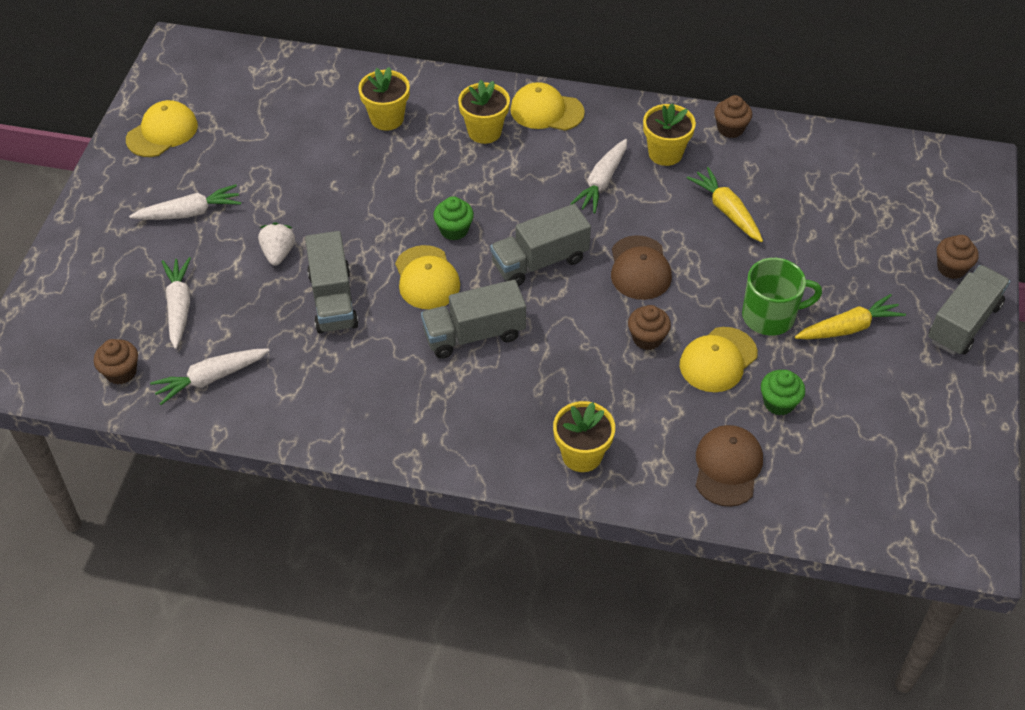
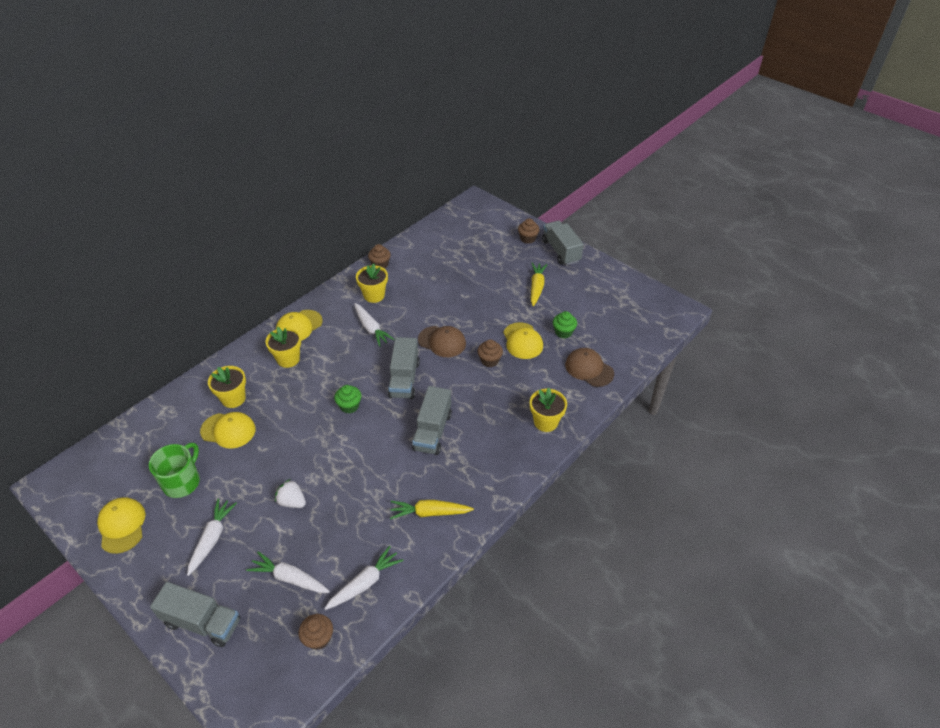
camera: 60 degrees left, 5 degrees down
white carrot [150,348,270,405] -> white carrot turned 135 degrees counterclockwise [324,546,403,610]
grey truck [305,231,359,334] -> grey truck moved to [150,582,240,647]
yellow cap [395,245,460,309] -> yellow cap moved to [200,412,256,449]
yellow carrot [687,167,763,242] -> yellow carrot moved to [390,500,474,519]
green mug [742,258,822,336] -> green mug moved to [149,443,200,498]

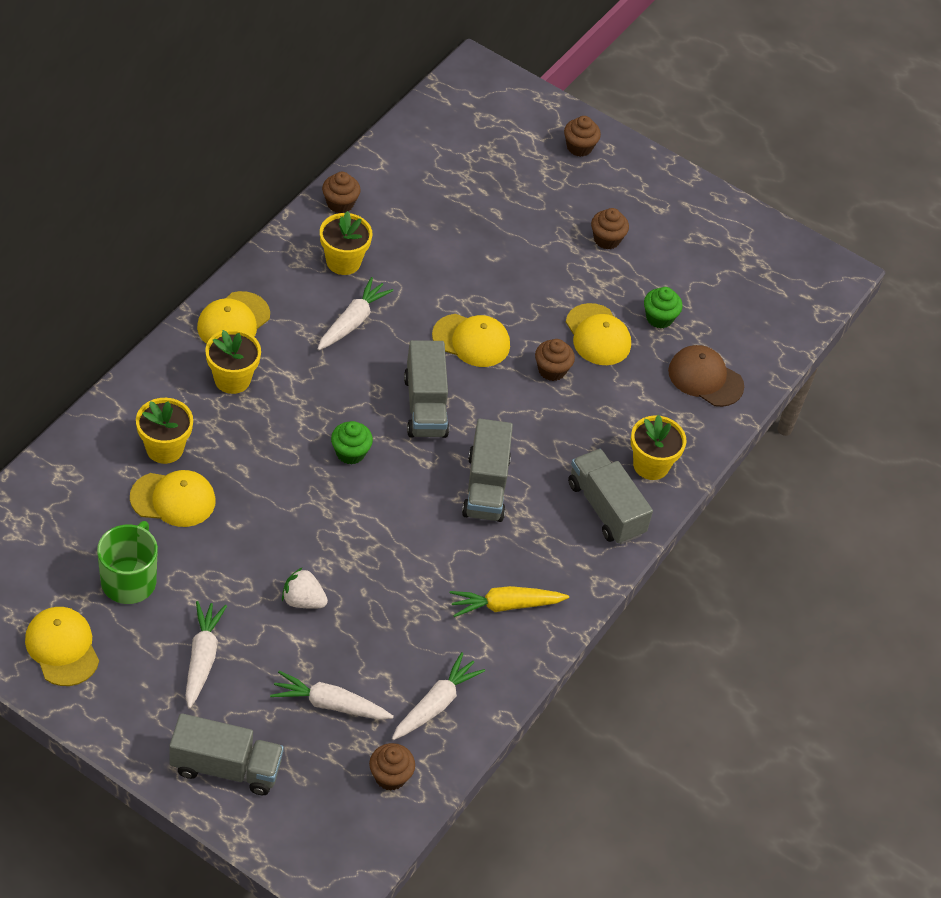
camera: 15 degrees left, 5 degrees up
white carrot [354,303,394,347] -> white carrot turned 105 degrees counterclockwise [317,277,394,350]
brown cap [418,326,466,357] -> yellow cap [432,314,510,367]
yellow carrot [531,263,547,306] -> brown cupcake [591,208,629,249]
grey truck [542,221,584,265] -> grey truck moved to [568,449,653,545]

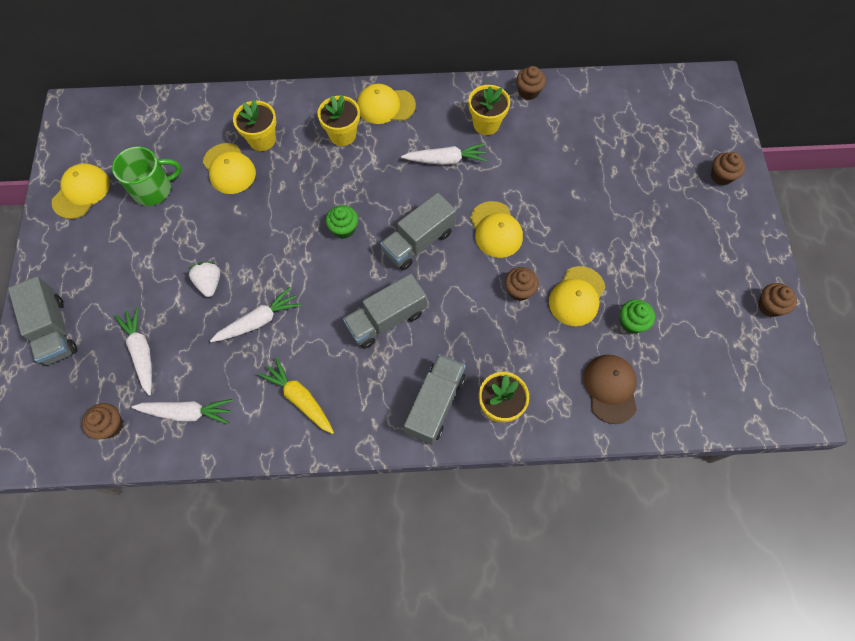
camera: 60 degrees right, 15 degrees up
white carrot [185,601,227,709] -> white carrot moved to [210,287,301,342]
brown cupcake [591,208,629,249] -> brown cupcake moved to [758,283,797,317]

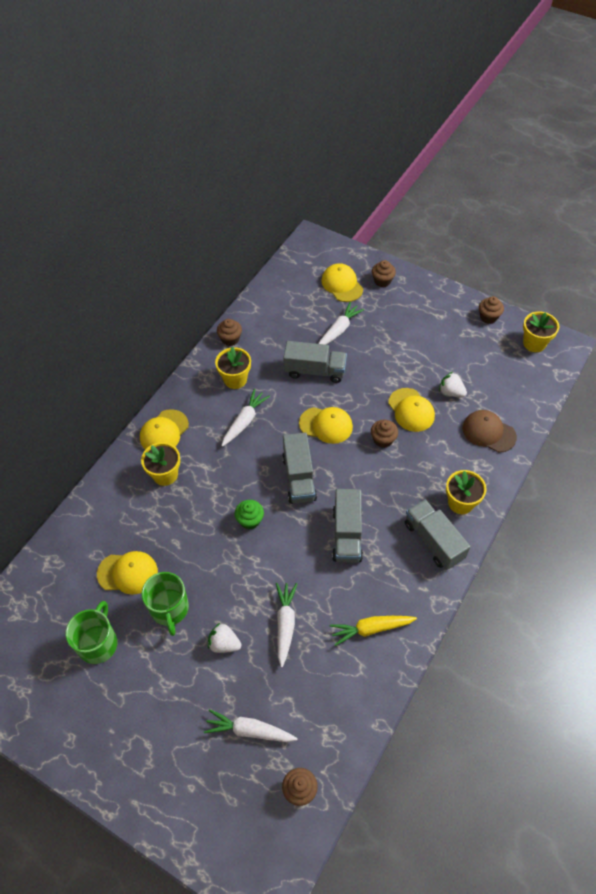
camera: 55 degrees left, 10 degrees down
grey truck [8,276,78,366] -> grey truck moved to [283,341,347,383]
yellow cap [52,164,110,219] -> yellow cap moved to [321,263,363,302]
white carrot [132,399,233,424] -> white carrot moved to [318,302,364,345]
yellow flower pot [233,100,276,151] -> yellow flower pot moved to [523,311,559,352]
green cupcake [620,299,655,334] -> white strawberry [439,372,467,397]
none -> green mug [141,572,189,636]

